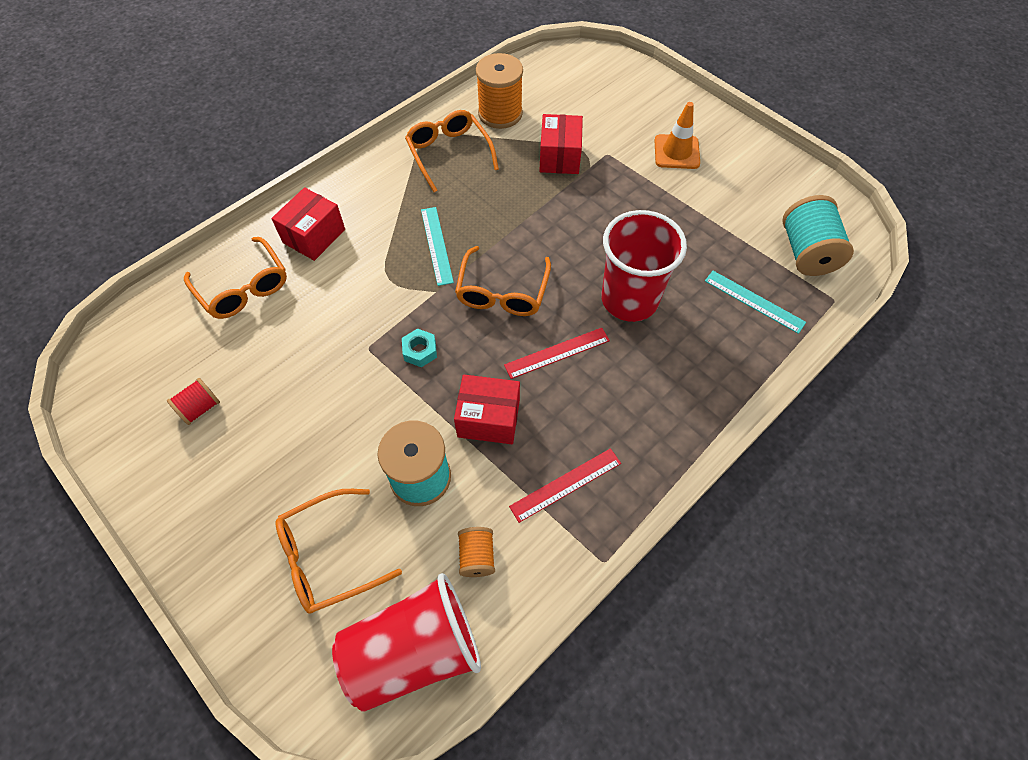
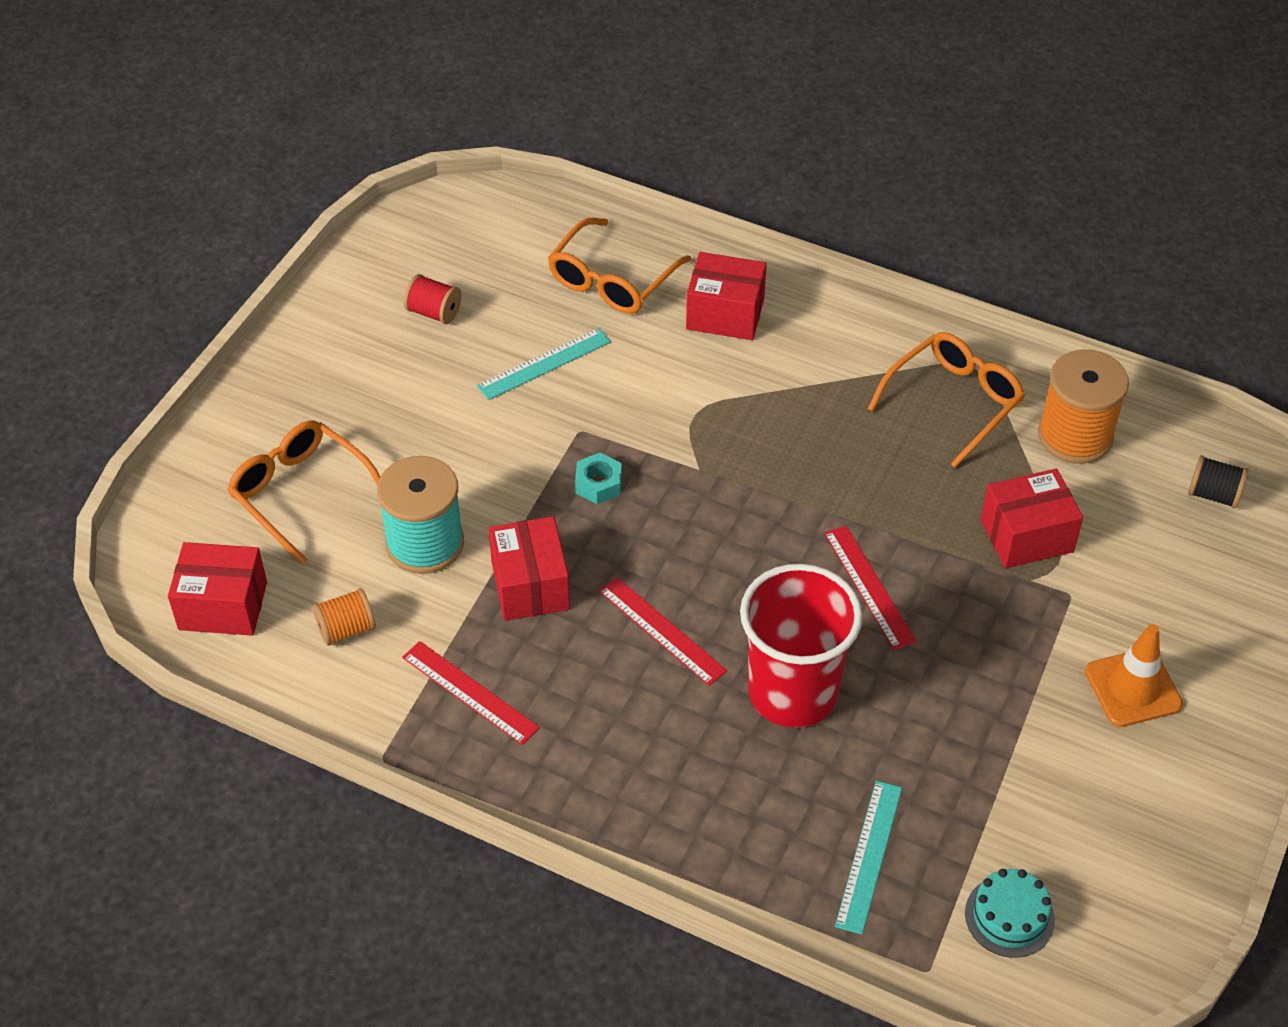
camera: 70 degrees right, 10 degrees down
red cup [332,573,481,712] -> red box [168,542,267,636]
turquoise ruler [421,207,454,286] -> turquoise ruler moved to [477,328,611,400]
orange glasses [455,246,551,316] -> none
turquoise spool [782,195,854,276] -> turquoise cake [965,869,1055,958]
none -> red ruler [824,525,917,650]
none -> black spool [1188,455,1248,509]

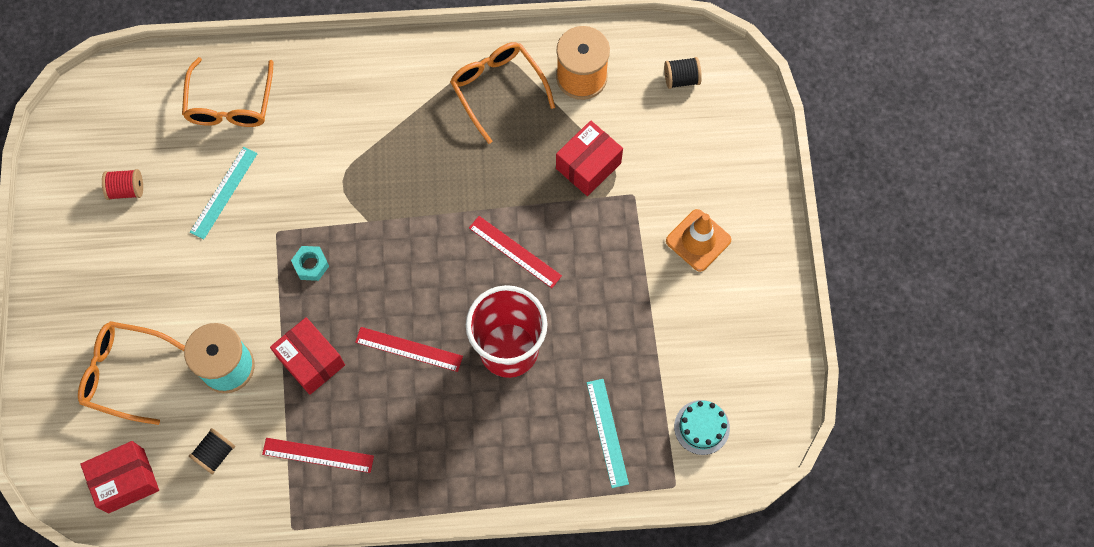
camera: 30 degrees left, 20 degrees up
orange spool [313,588,376,646] -> black spool [189,428,235,475]
red box [686,252,767,340] -> none
orange glasses [868,332,1025,468] -> orange glasses turned 45 degrees counterclockwise [450,42,555,144]

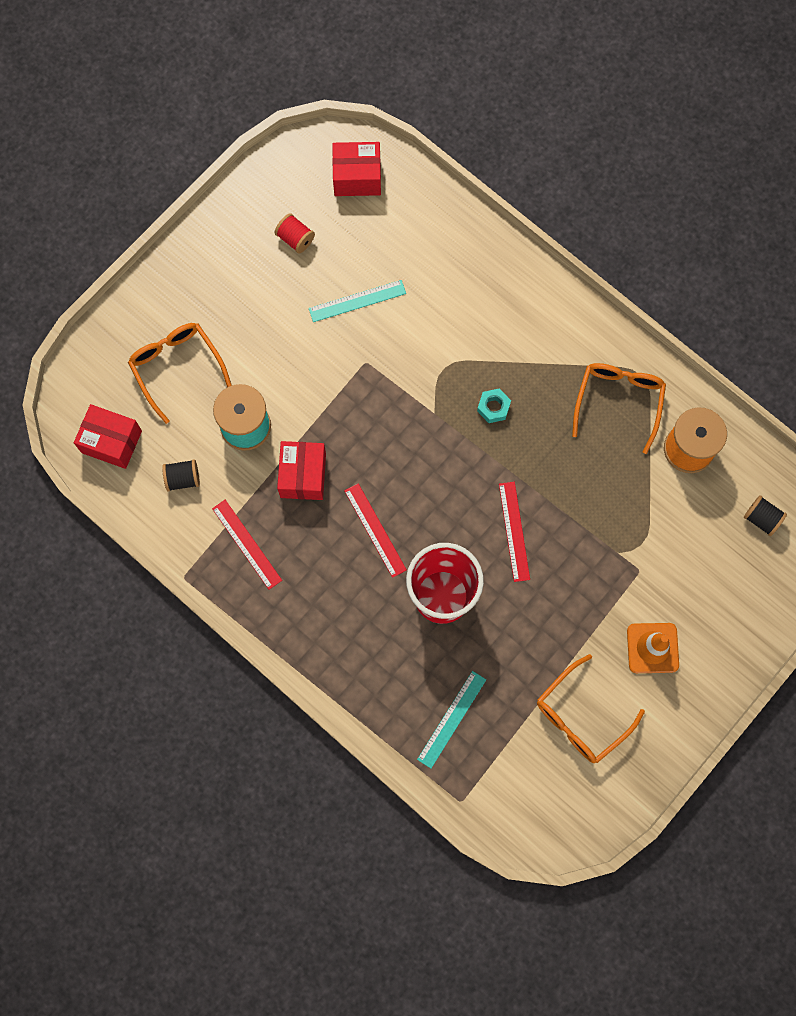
camera: 45 degrees right, 5 degrees up
orange glasses [182,57,273,127] -> orange glasses moved to [537,654,645,763]
turquoise nut [291,246,329,281] -> turquoise nut moved to [477,388,511,423]
red box [556,121,623,196] -> red box moved to [332,142,381,196]
turquoise cake [674,400,730,455] -> none

